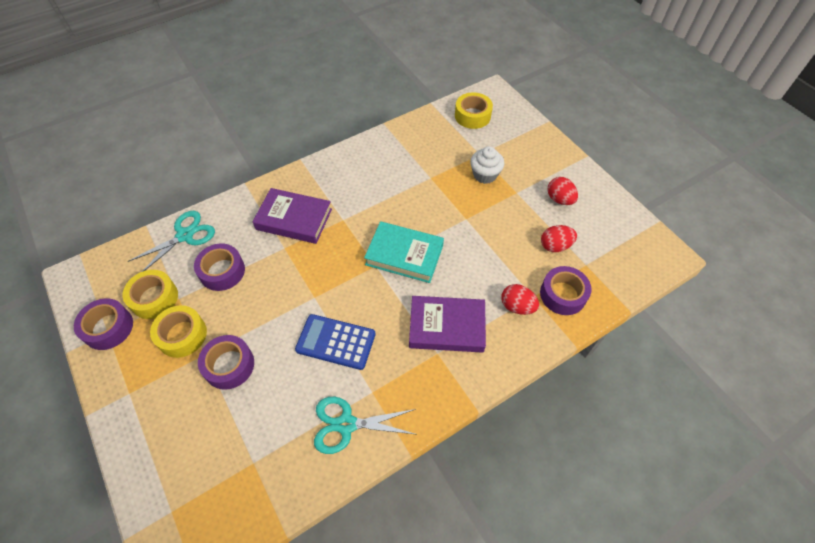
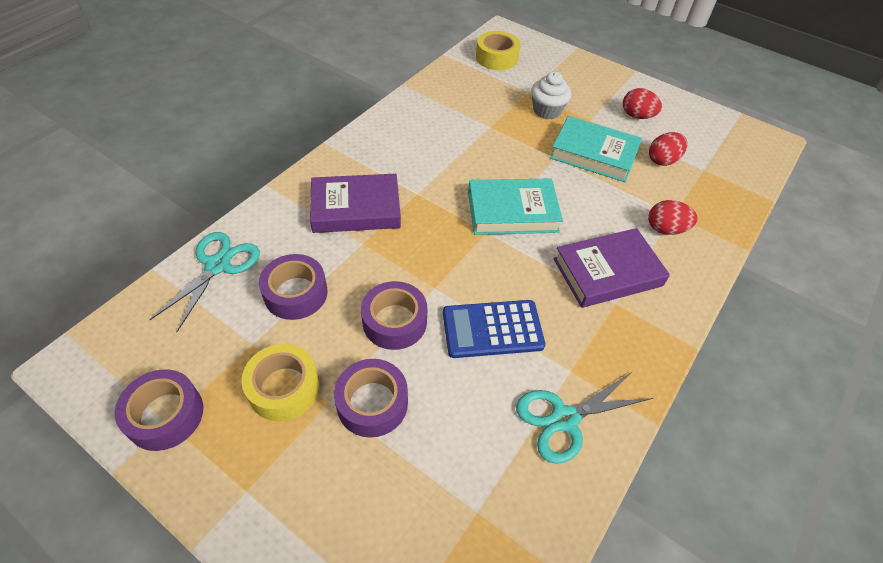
camera: 25 degrees left, 5 degrees down
yellow tape [123,270,178,319] -> none
purple tape [540,266,592,315] -> purple tape moved to [361,281,427,350]
none -> turquoise book [550,116,642,182]

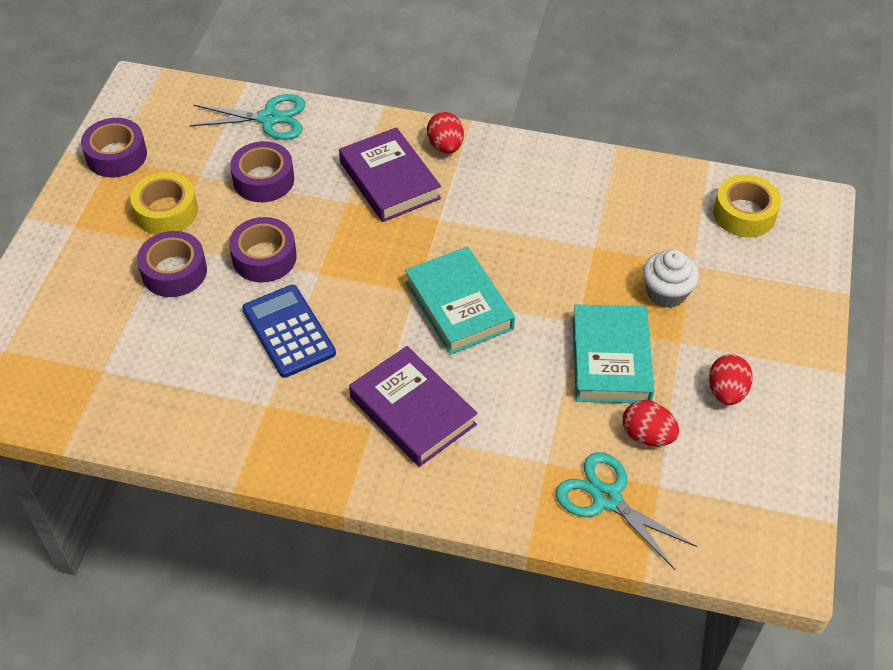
camera: 70 degrees right, 0 degrees up
turquoise scissors [516,371,653,464] -> turquoise scissors moved to [555,452,697,570]
red egg [648,200,697,235] -> red egg moved to [427,112,464,154]

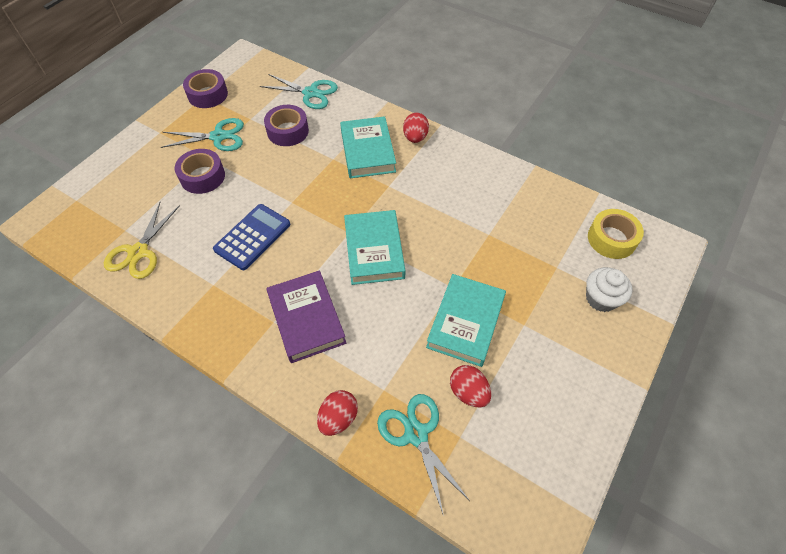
camera: 20 degrees right, 5 degrees up
yellow tape [130,172,198,235] -> turquoise scissors [161,118,244,151]
purple tape [229,217,297,282] -> none
blue calculator [242,285,336,378] -> blue calculator turned 45 degrees clockwise [213,204,290,270]
purple book [339,127,441,222] -> turquoise book [340,116,396,178]
white cupcake [643,249,699,308] -> white cupcake moved to [586,267,632,312]
red egg [709,354,753,405] -> red egg moved to [317,390,358,436]
none -> yellow scissors [104,202,180,279]

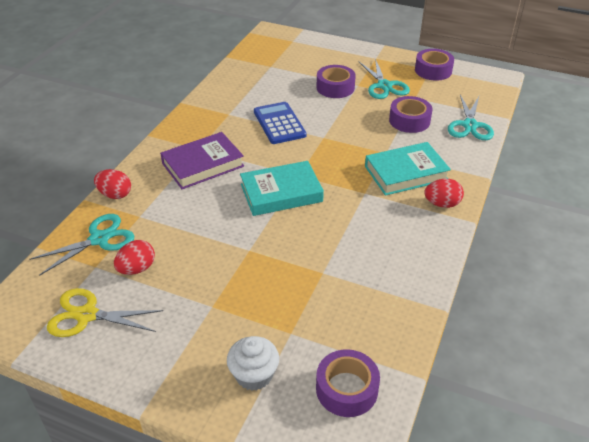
camera: 80 degrees right, 15 degrees down
yellow scissors [104,202,180,279] -> yellow scissors moved to [47,288,163,337]
blue calculator [213,204,290,270] -> blue calculator turned 135 degrees counterclockwise [254,102,306,144]
turquoise book [426,274,506,367] -> none
yellow tape [588,209,644,259] -> purple tape [316,349,380,417]

